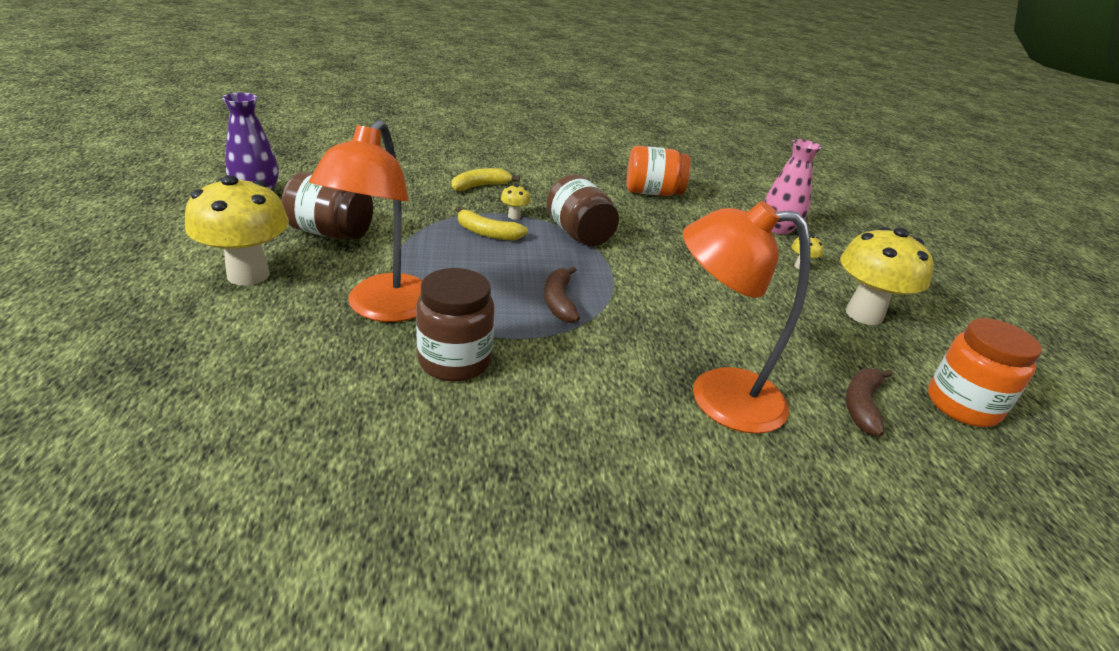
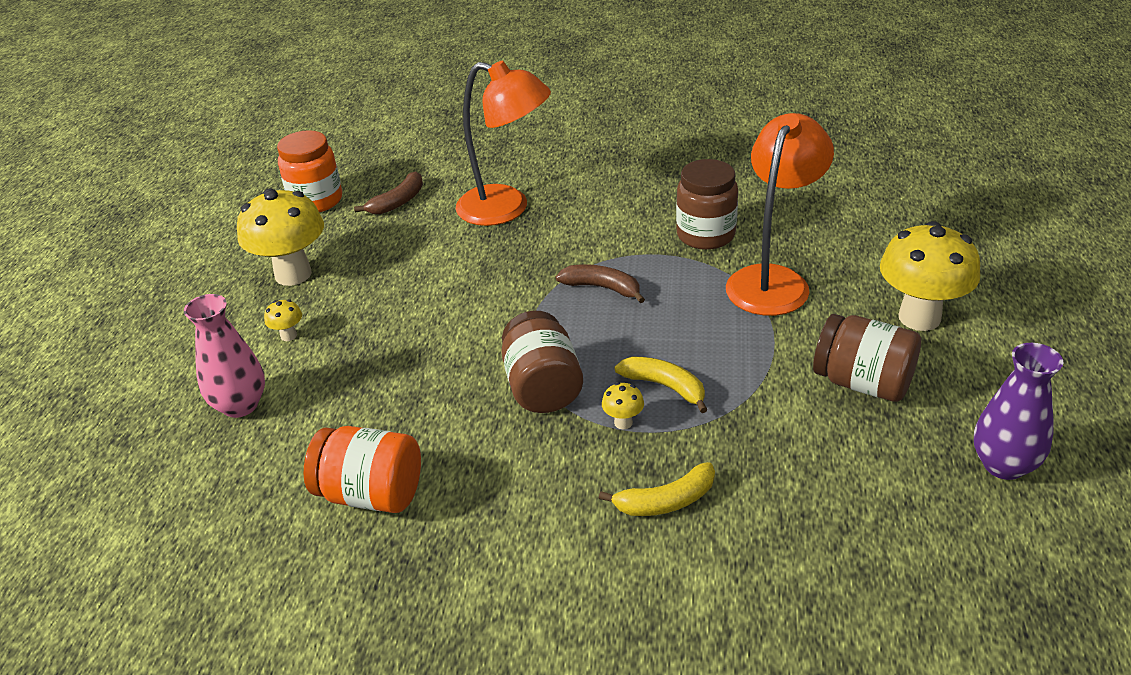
camera: 160 degrees left, 5 degrees up
brown banana [544,266,580,323] -> brown banana turned 75 degrees counterclockwise [556,264,645,303]

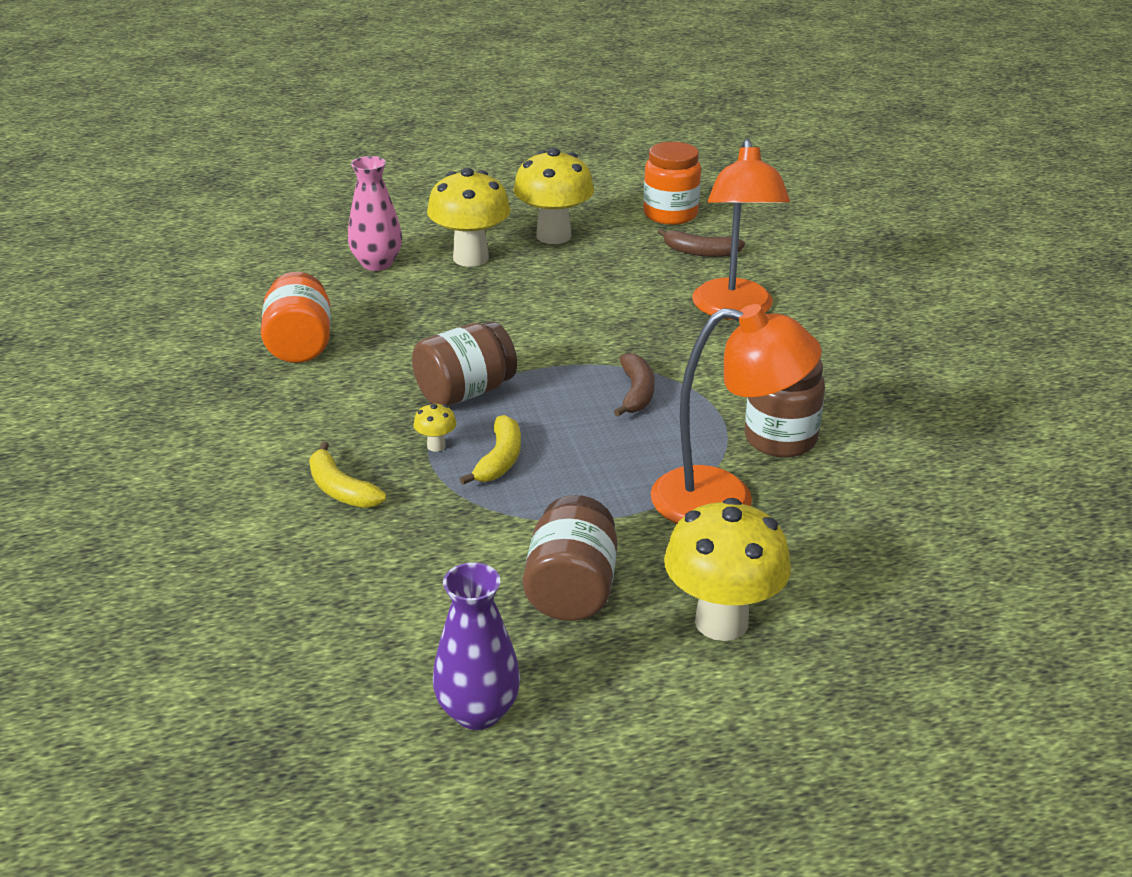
camera: 65 degrees right, 5 degrees down
yellow mushroom [264,299,302,341] -> yellow mushroom [427,168,511,267], size x2.42

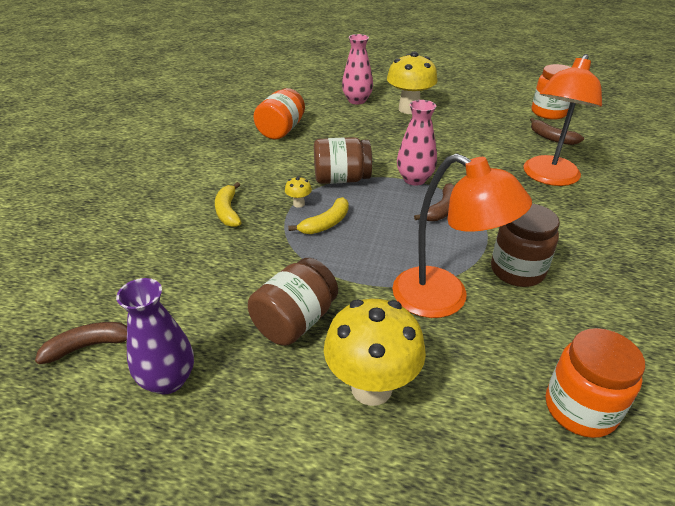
camera: 30 degrees right, 5 degrees up
yellow mushroom [513,148,594,244] -> none
none -> brown banana [35,322,127,364]
none -> pink vase [397,100,437,186]
none -> orange jar [546,328,645,438]

